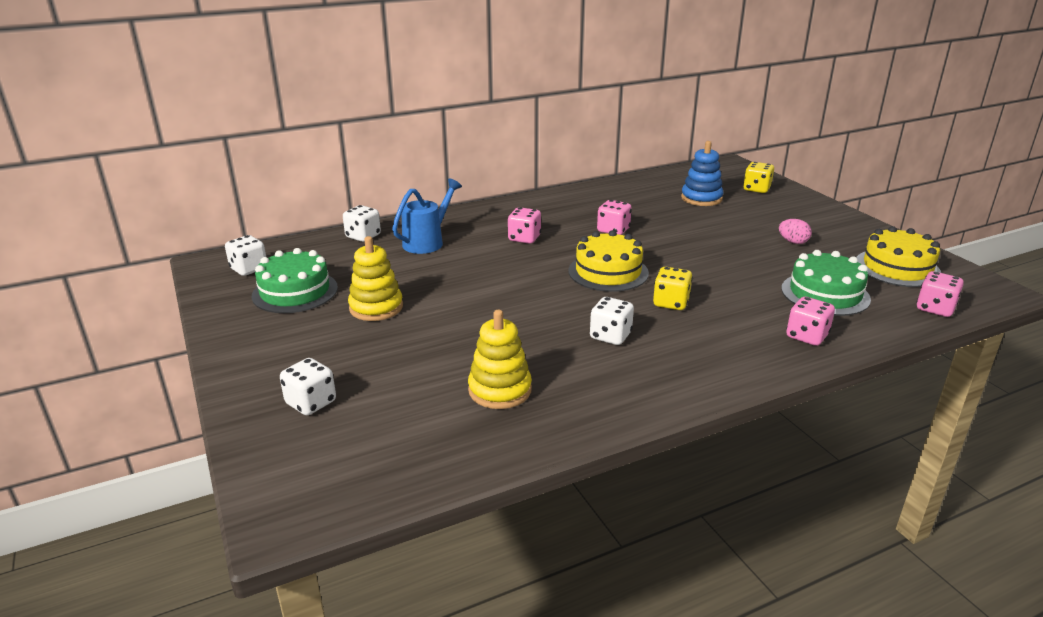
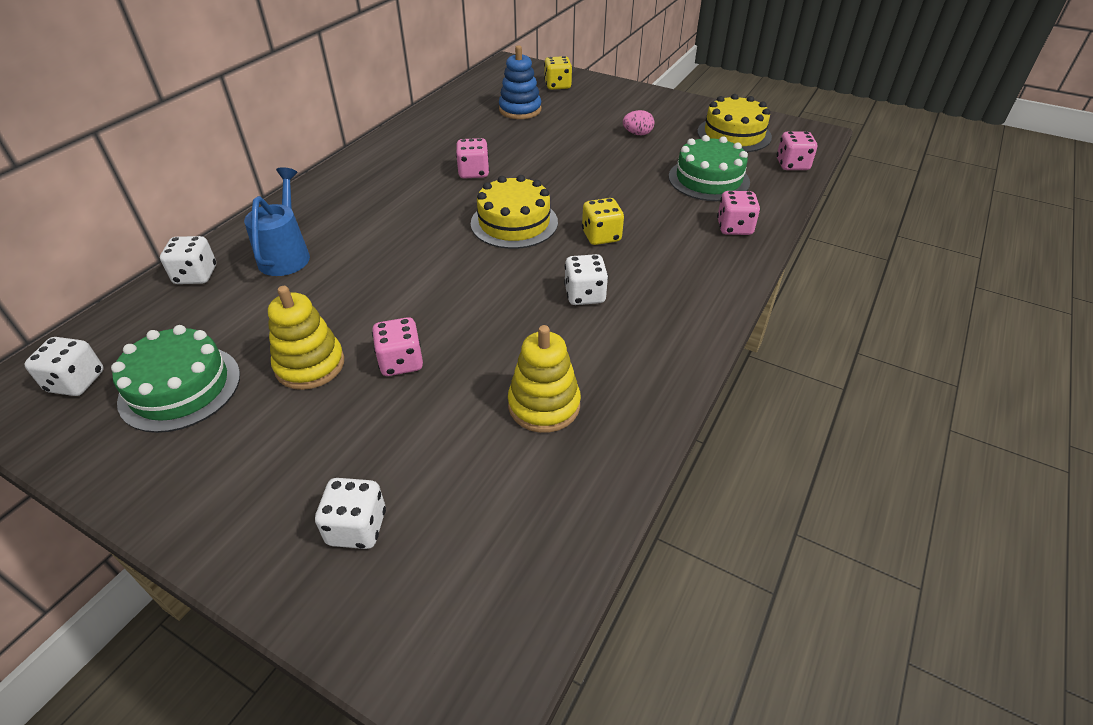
camera: 35 degrees left, 15 degrees up
pink dice [508,207,541,244] -> pink dice moved to [372,317,423,376]

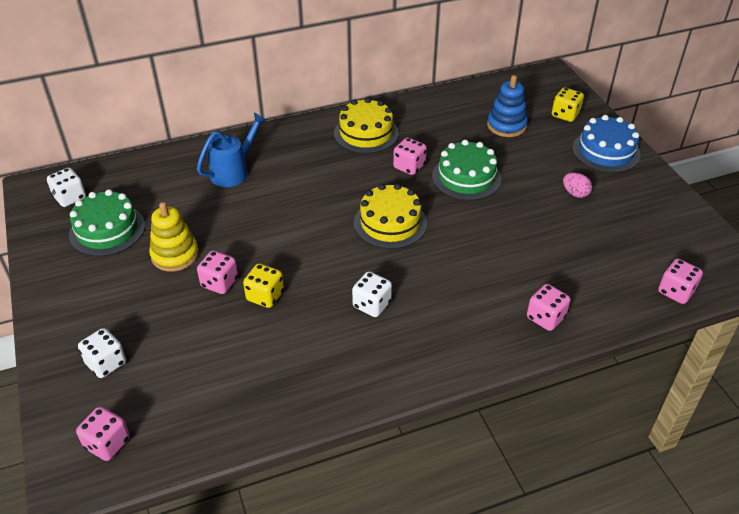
camera: 40 degrees right, 0 degrees up
white dice [160,236,216,284] -> none
yellow stacking toy [508,325,581,433] -> none
yellow dice [582,198,624,245] -> yellow dice moved to [243,264,284,308]
green cake [669,135,750,201] -> green cake moved to [432,140,501,201]
yellow cake [697,94,772,152] -> yellow cake moved to [334,98,399,154]
none -> pink dice [76,406,130,461]
none -> blue cake [572,115,641,173]

